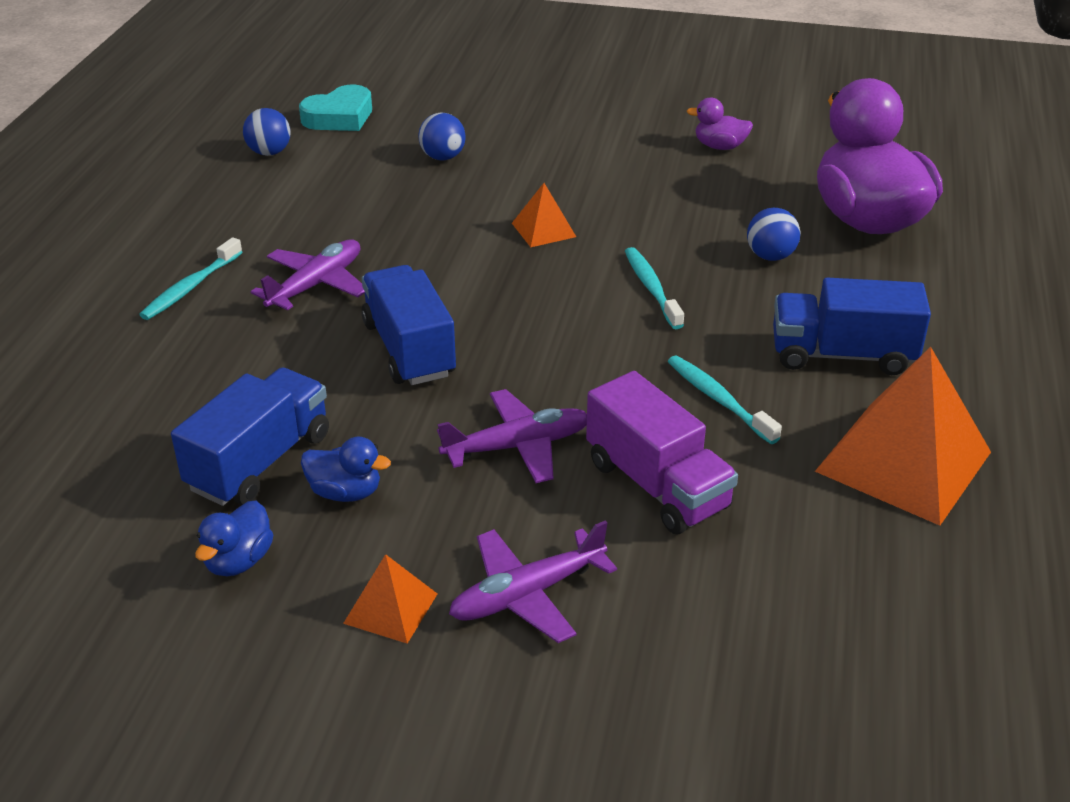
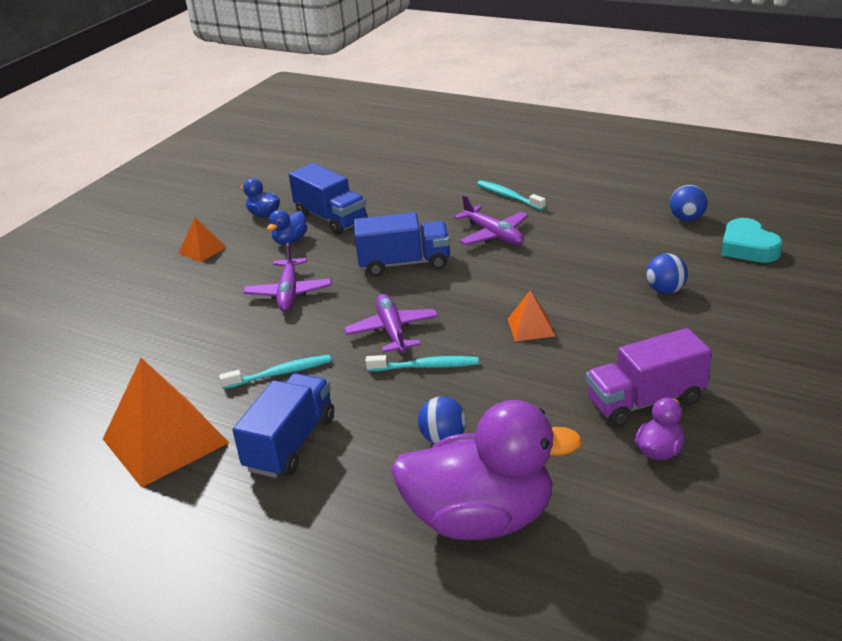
camera: 110 degrees right, 5 degrees down
purple plane [449,520,617,643] -> purple plane moved to [344,294,438,353]
purple truck [586,371,738,534] -> purple truck moved to [586,328,712,427]

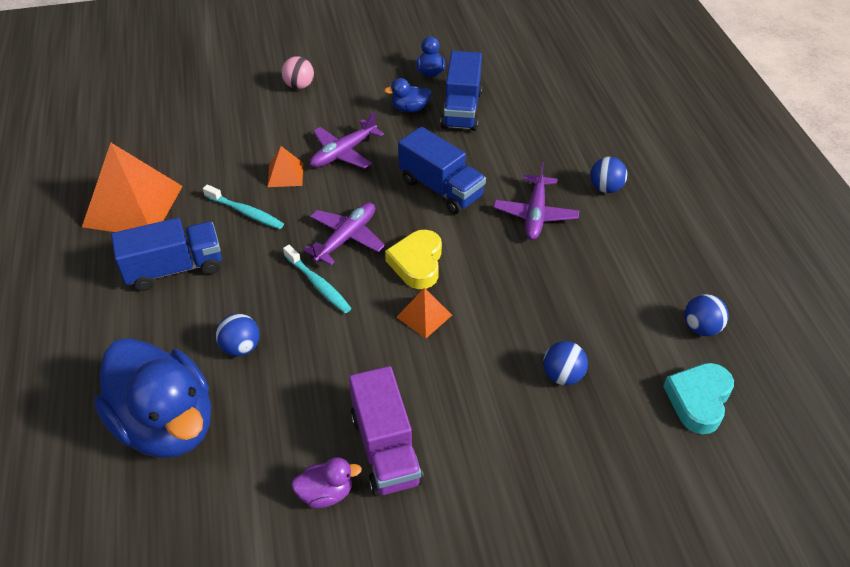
camera: 45 degrees right, 15 degrees up
orange pyramid [179,218,226,262] -> orange pyramid moved to [267,146,303,187]
purple duck [391,400,583,540] -> blue duck [94,338,211,458]
turquoise toothbrush [477,180,546,210] -> blue ball [590,157,627,193]
purple truck [586,328,712,427] -> purple truck turned 135 degrees counterclockwise [349,366,424,496]
none -> pink ball [282,56,314,89]
none -> yellow heart [385,230,442,289]

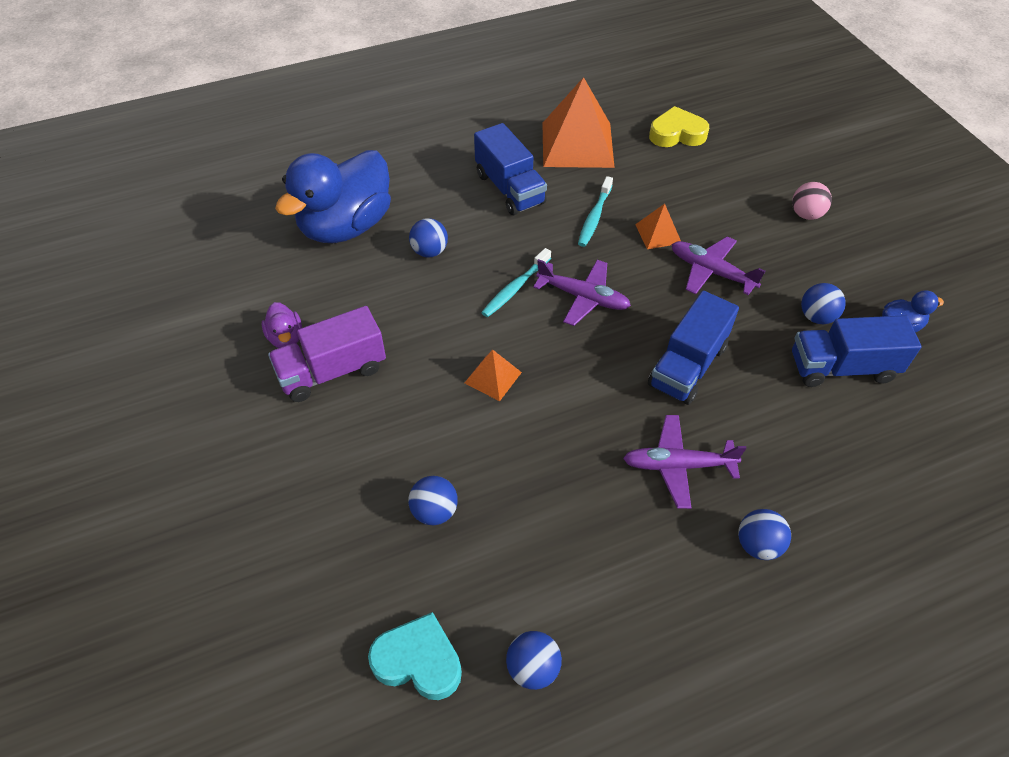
camera: 80 degrees right, 5 degrees up
blue duck [384,78,431,112] -> blue ball [801,283,846,324]
yellow heart [385,230,442,289] -> yellow heart moved to [649,106,709,147]

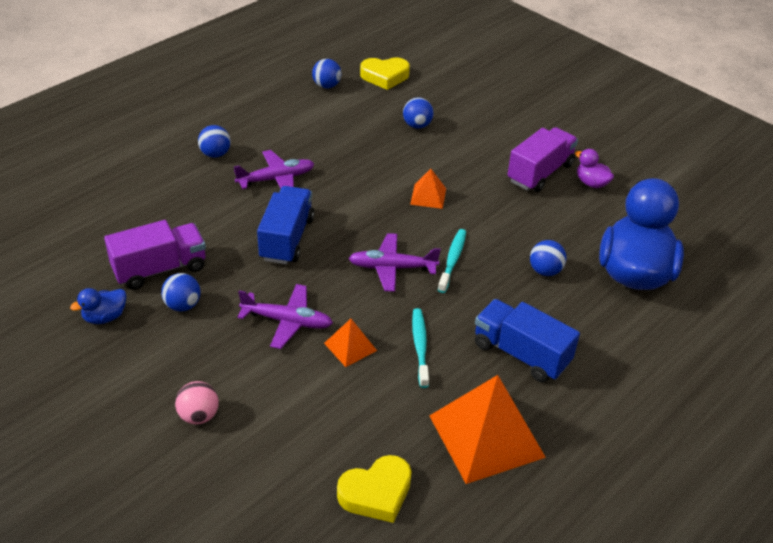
camera: 155 degrees right, 10 degrees down
turquoise heart [368,612,462,700] -> yellow heart [360,57,410,90]
blue truck [792,315,922,387] -> purple truck [104,220,206,290]

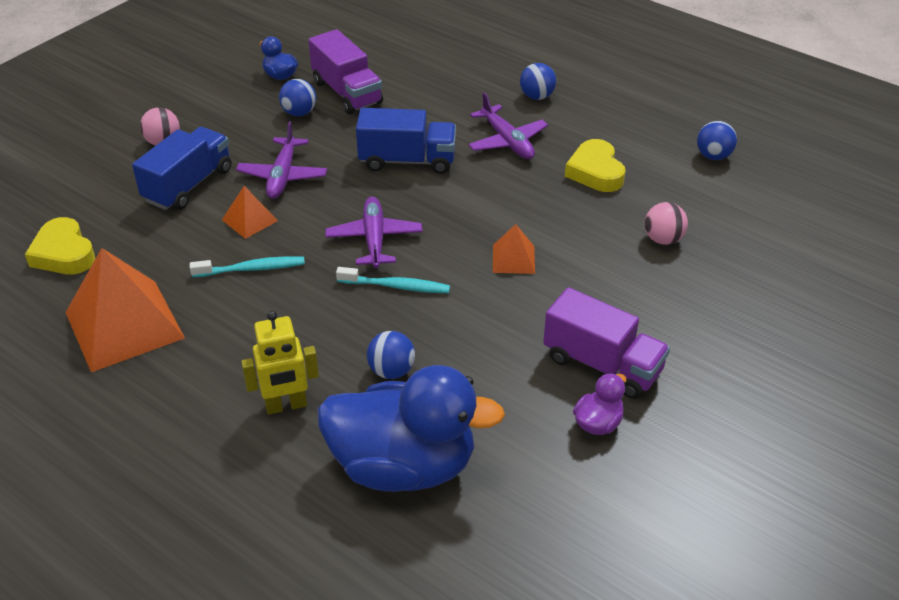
camera: 85 degrees right, 0 degrees up
yellow heart [360,57,410,90] -> yellow heart moved to [565,139,626,192]
blue ball [403,97,434,129] -> pink ball [644,202,688,245]
blue truck [475,299,580,382] -> blue truck moved to [132,127,231,210]
none -> yellow robot [241,311,319,415]

